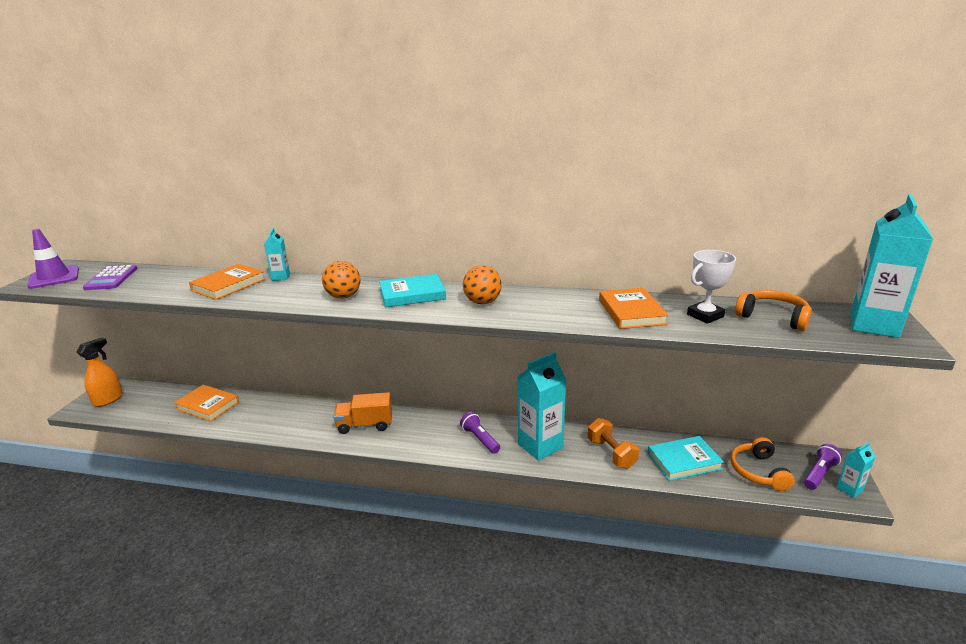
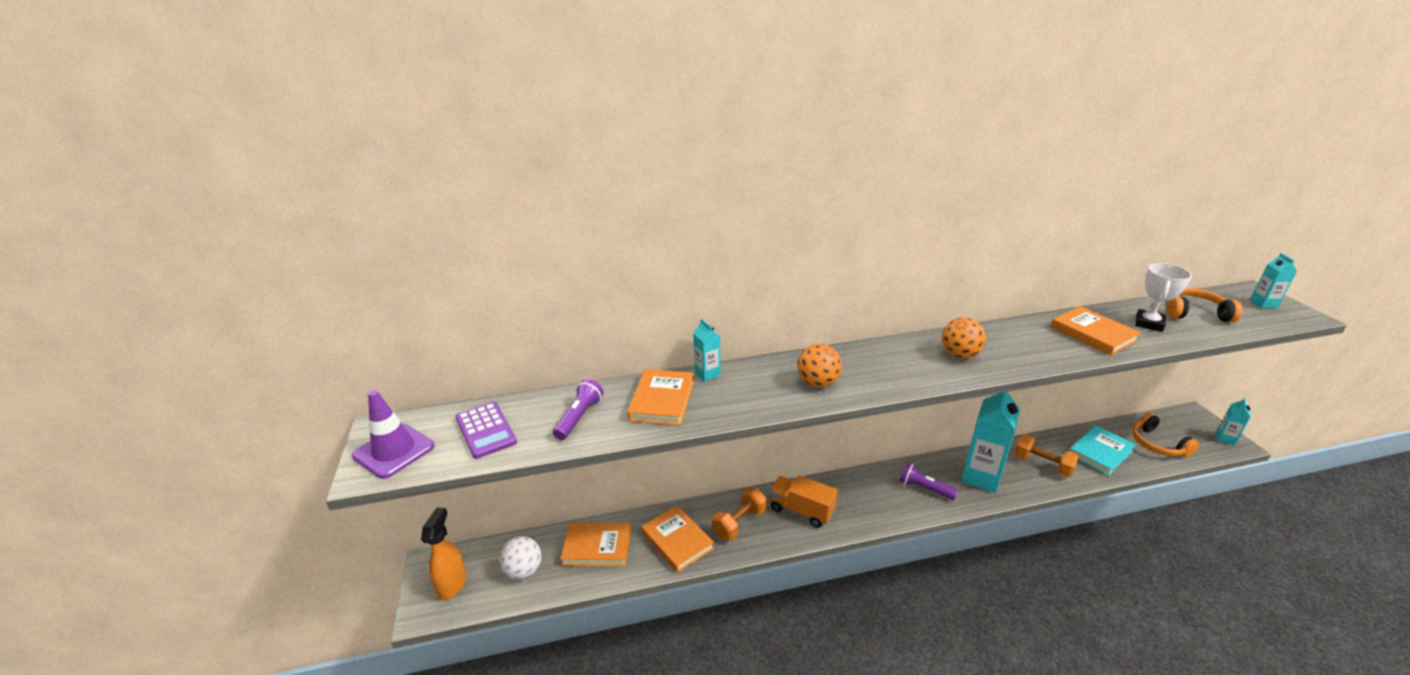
camera: 25 degrees left, 5 degrees up
orange truck [334,392,392,434] -> orange truck turned 60 degrees clockwise [769,475,838,528]
turquoise book [379,274,446,307] -> none
purple flashlight [804,444,842,490] -> purple flashlight moved to [553,379,603,440]
turquoise carton [850,194,933,338] -> turquoise carton [1250,253,1297,308], size x0.48
none -> white ball [499,536,542,579]
none -> orange book [641,505,714,573]
none -> orange dumbbell [712,487,767,541]

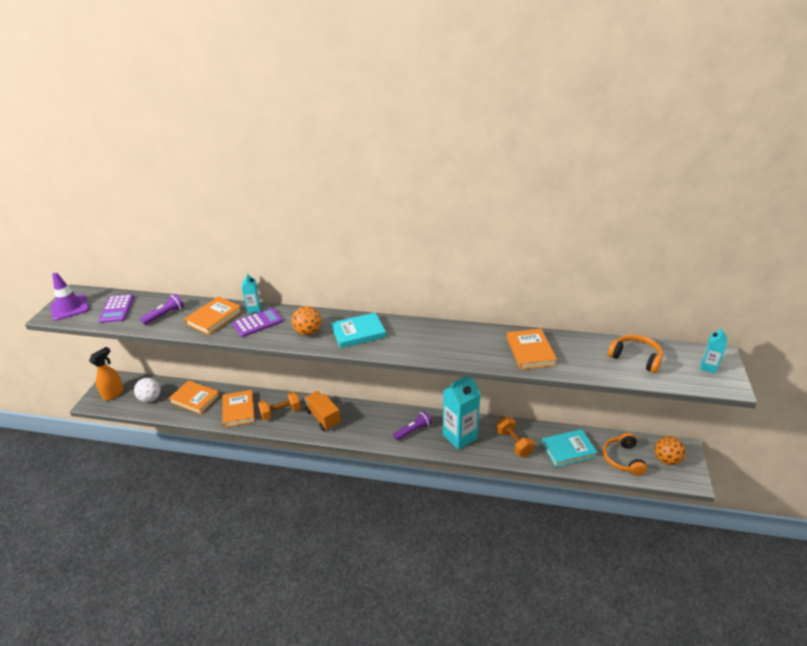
camera: 25 degrees right, 5 degrees up
purple flashlight [899,463,958,500] -> purple flashlight turned 90 degrees clockwise [393,411,432,440]
orange ball [942,317,986,359] -> orange ball moved to [655,436,686,465]
white trophy [1135,263,1192,332] -> none
turquoise carton [1217,398,1251,446] -> none
none -> purple calculator [233,308,283,337]
none -> turquoise book [331,312,386,348]

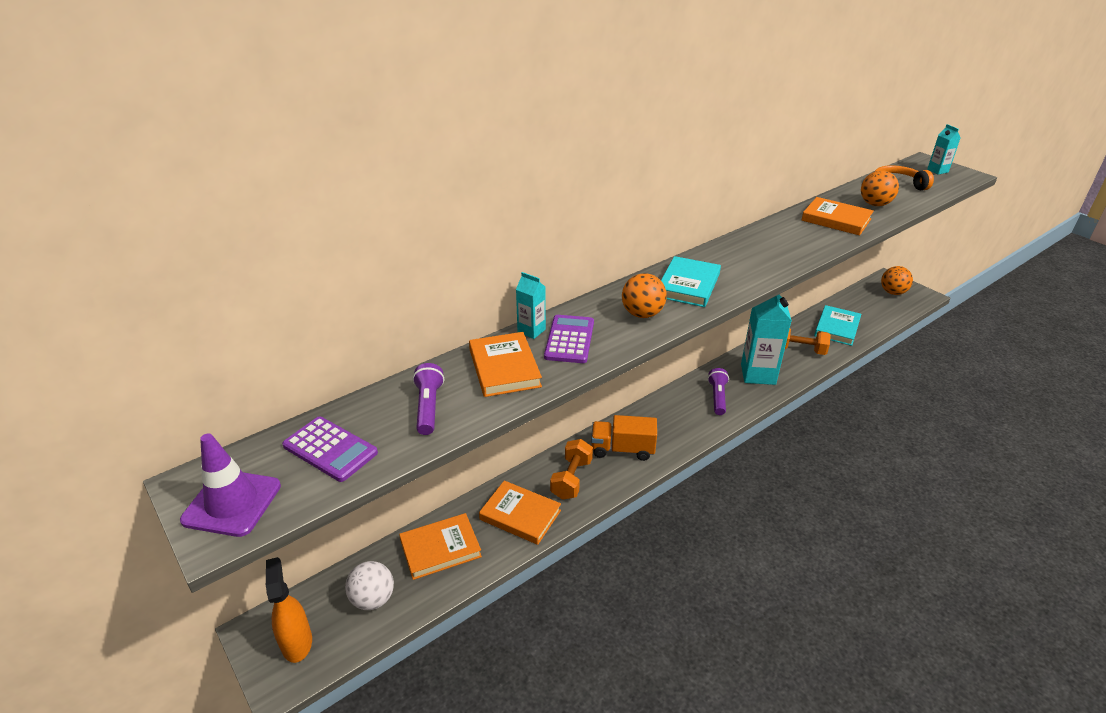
camera: 50 degrees left, 0 degrees up
orange headphones [603,433,647,476] -> none
none -> orange ball [861,171,899,206]

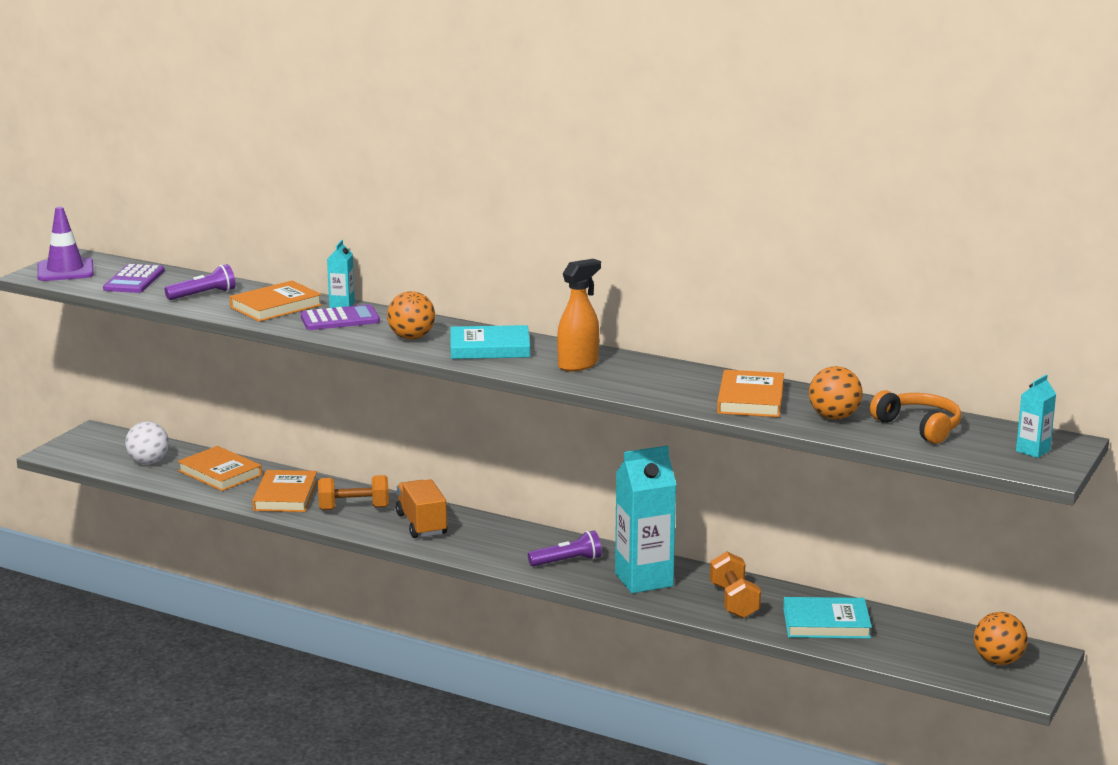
camera: 65 degrees right, 15 degrees down
orange spray bottle [266,557,312,663] -> orange spray bottle moved to [557,259,601,372]

